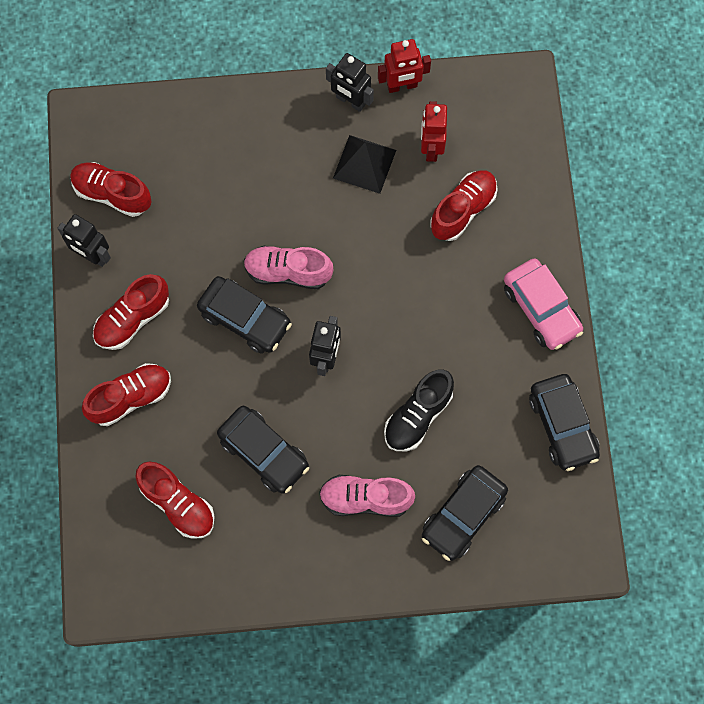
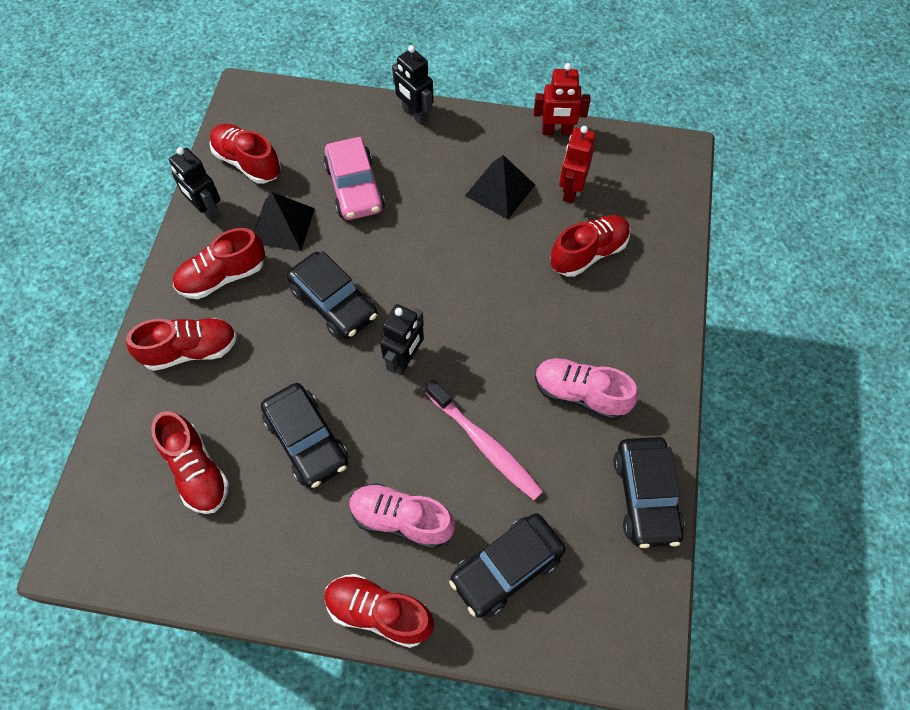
camera: 15 degrees right, 10 degrees down
pink shoe [244,246,333,289] -> pink shoe moved to [535,358,638,420]
black robot [326,53,374,112] -> black robot moved to [392,45,434,125]
black shoe [384,370,454,451] -> pink toothbrush [425,380,543,500]
pink car [504,258,583,350] -> pink car moved to [323,137,385,220]
none -> black pyramid [254,192,315,251]
none -> red shoe [324,574,434,648]

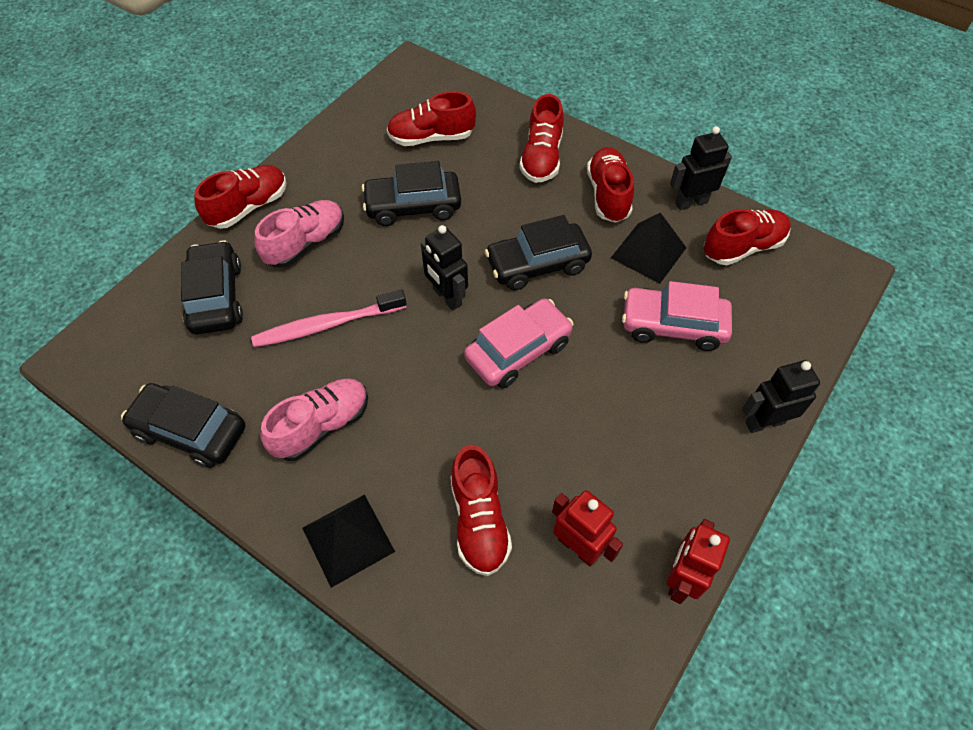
camera: 115 degrees right, 5 degrees down
black pyramid [465,155,535,219] -> black pyramid moved to [302,494,395,588]
none -> pink car [464,299,574,388]

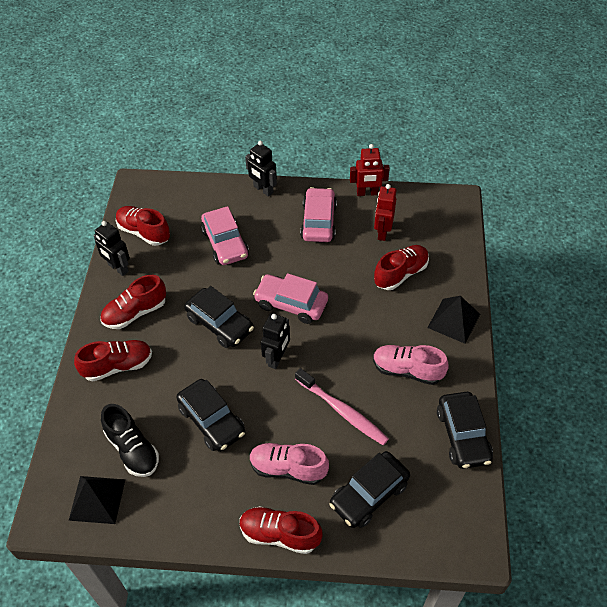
camera: 120 degrees left, 5 degrees down
red shoe [387,91,476,146] -> black shoe [101,404,159,477]
black pyramid [611,213,687,284] -> black pyramid moved to [69,476,125,524]
none -> pink car [300,187,337,242]

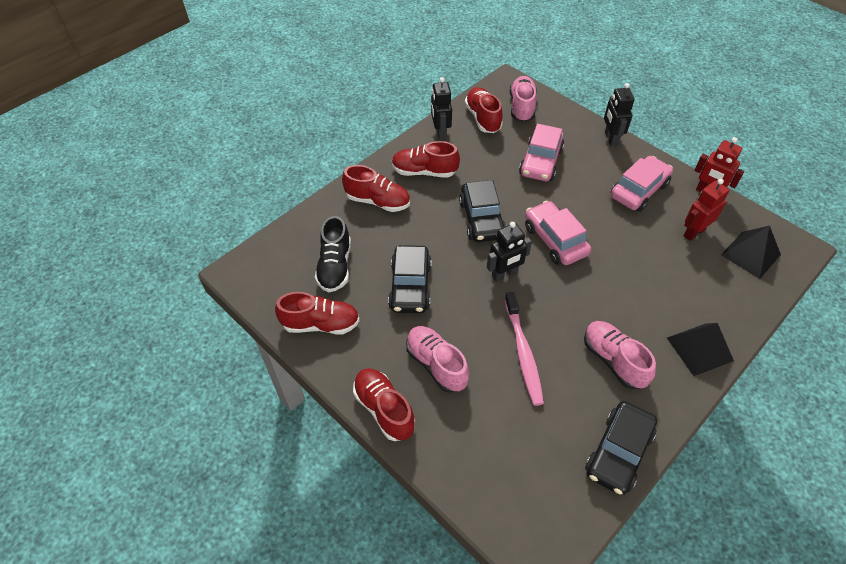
camera: 40 degrees right, 0 degrees up
black pyramid [69,476,125,524] -> black pyramid moved to [721,226,781,279]
black car [329,451,410,528] -> none
red shoe [374,245,429,290] -> red shoe moved to [275,292,360,334]
none -> pink shoe [510,76,537,122]

